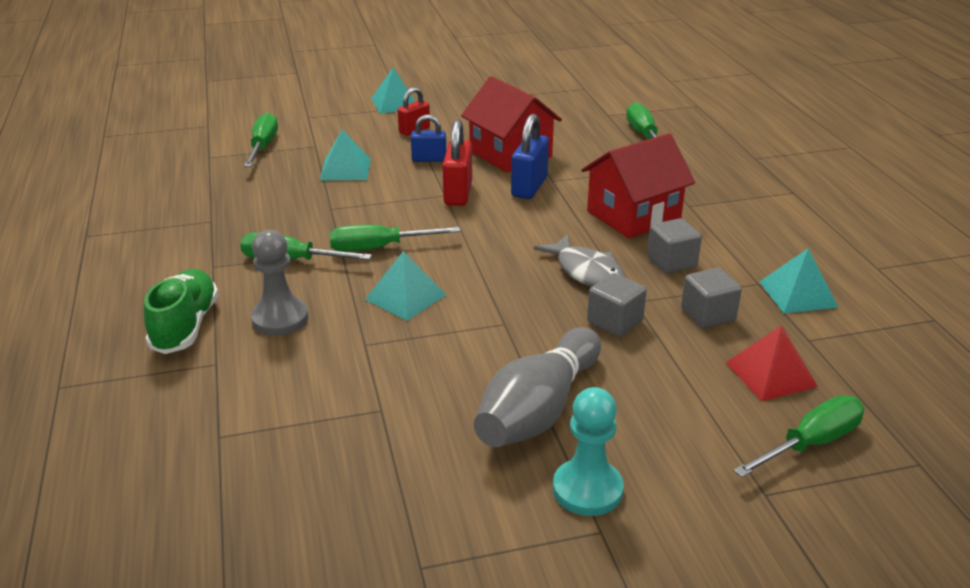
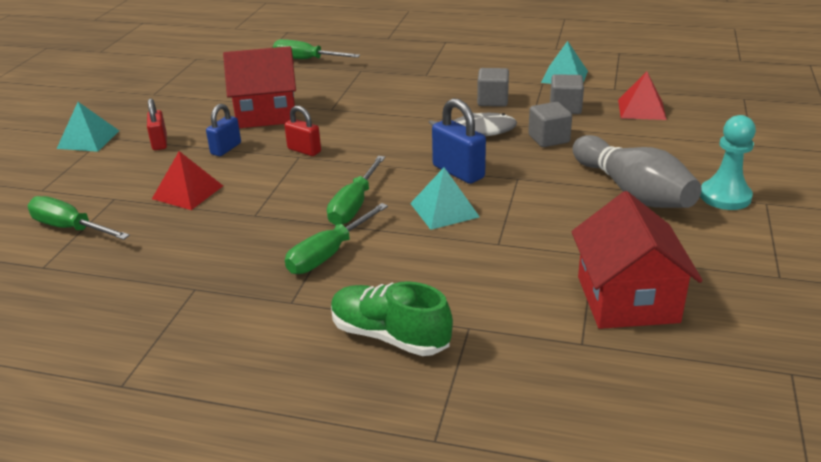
camera: 60 degrees left, 0 degrees up
grey pawn [251,230,308,335] -> none
turquoise pyramid [320,130,371,180] -> red pyramid [152,151,223,210]
red padlock [443,119,472,206] -> red padlock [284,106,321,156], size x0.66
blue padlock [511,114,549,199] -> blue padlock moved to [432,98,486,184]
red house [581,133,695,239] -> red house moved to [571,191,703,329]
green screwdriver [733,395,864,477] -> none

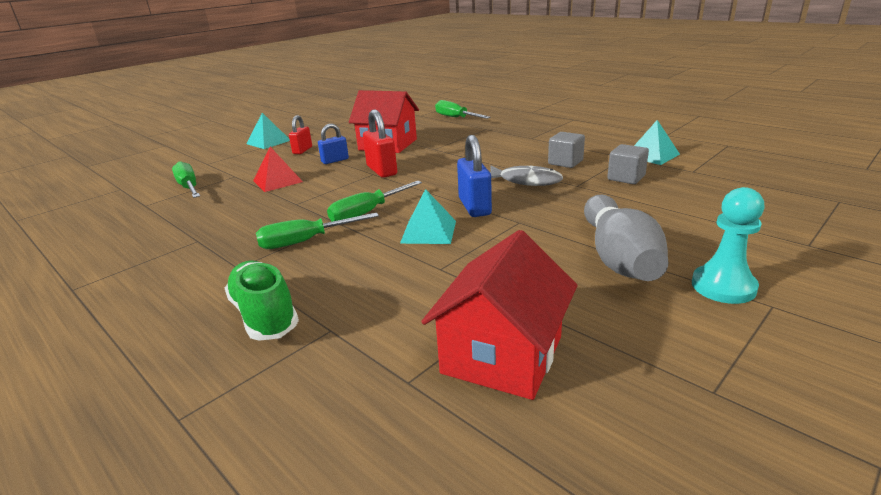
camera: 30 degrees right, 5 degrees down
red padlock [284,106,321,156] -> red padlock [363,110,397,177], size x1.53
grey cube [528,102,572,147] -> none
red pyramid [618,72,667,120] -> none

